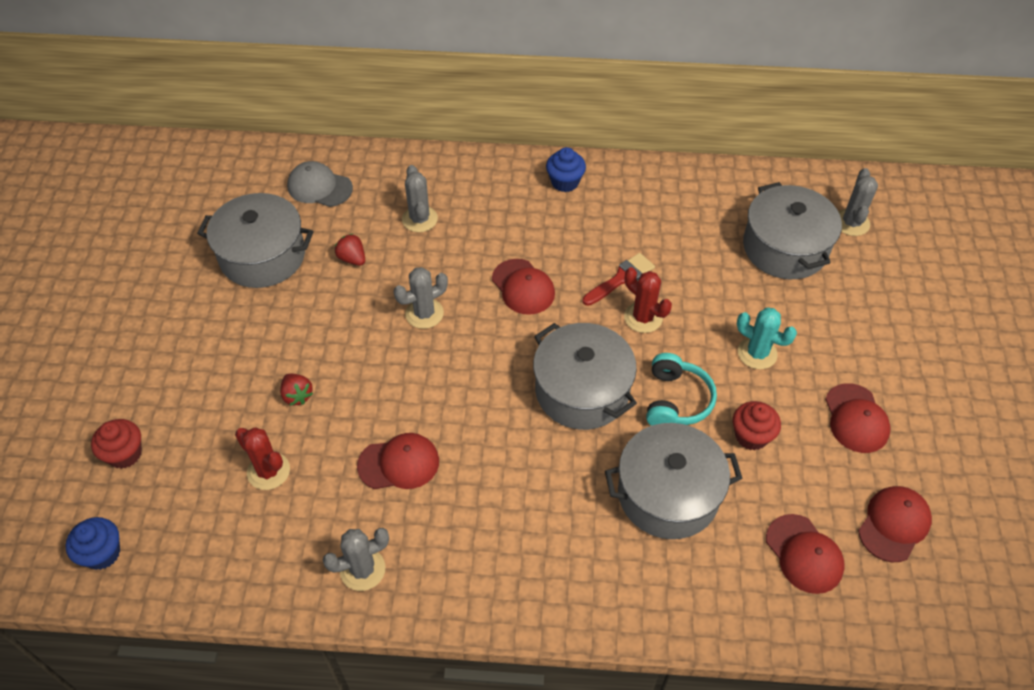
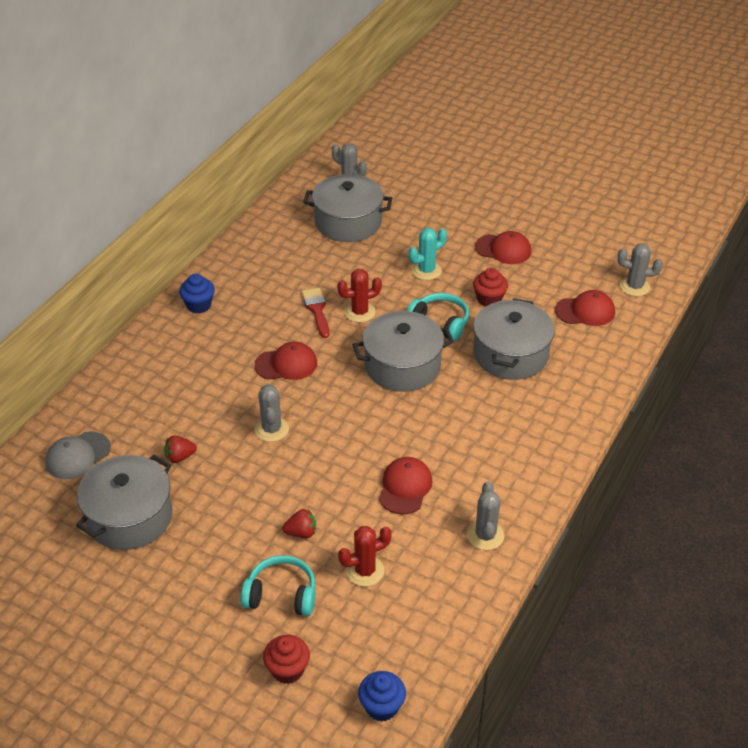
camera: 65 degrees left, 10 degrees down
grey cactus [402,165,438,232] -> grey cactus moved to [617,243,663,296]
red cap [858,486,932,562] -> none
none -> turquoise headphones [241,555,315,616]

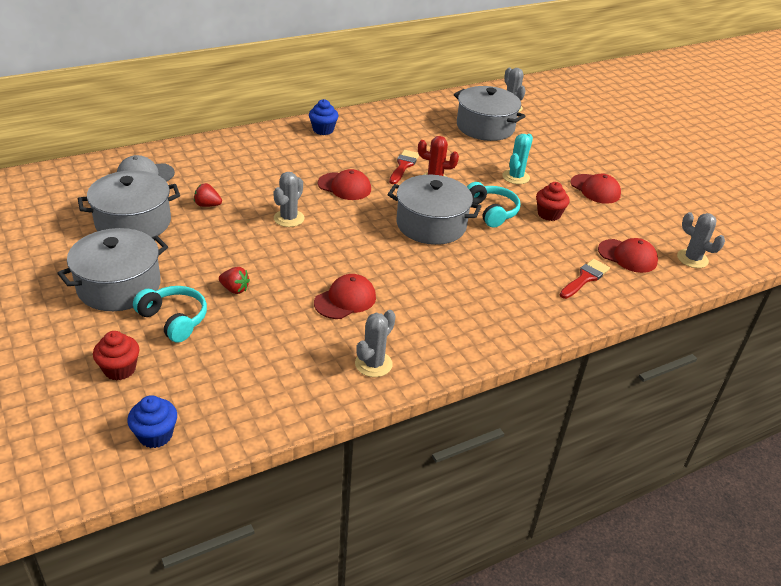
camera: 30 degrees right, 5 degrees down
red cactus [338,526,392,586] -> none
turquoise cactus [409,228,447,280] -> turquoise cactus turned 60 degrees counterclockwise [502,134,533,184]
grey pot [473,298,555,380] -> grey pot moved to [57,228,168,311]
none -> red brush [560,259,610,299]

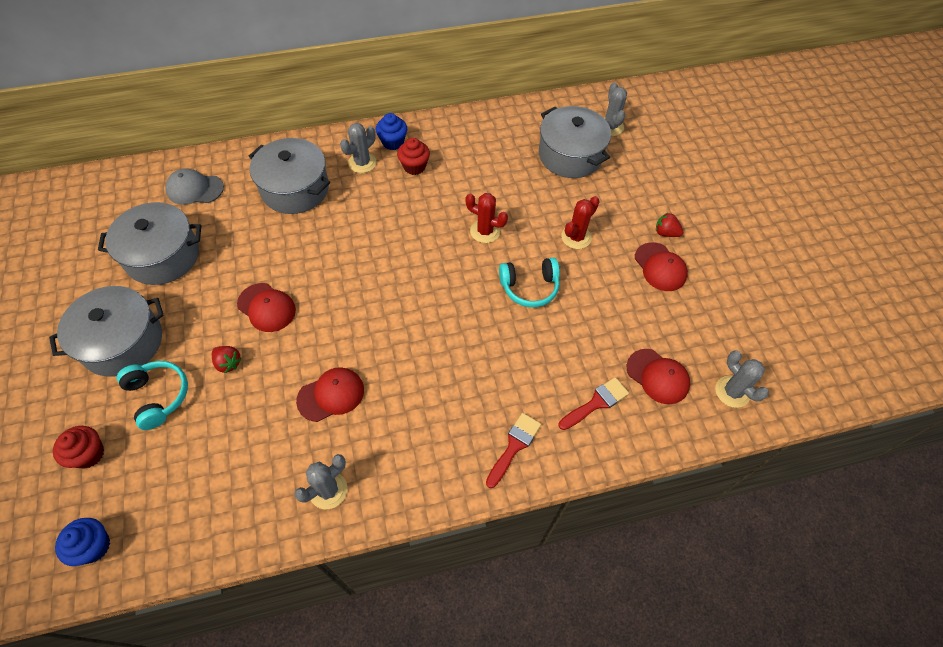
camera: 15 degrees right, 20 degrees up
red strawberry [194,183,222,207] -> red strawberry moved to [656,213,684,237]
grey cactus [273,172,304,227] -> grey cactus moved to [340,123,377,173]
red cap [318,169,371,200] -> red cap moved to [237,283,296,332]
grey pot [387,175,482,245] -> grey pot moved to [249,138,330,214]
red brush [389,150,419,184] -> red brush moved to [486,413,541,488]
turquoise headphones [467,182,521,228] -> turquoise headphones turned 90 degrees clockwise [499,258,560,307]
turquoise cactus [502,134,533,184] -> red cactus [561,196,600,249]
red cupcake [536,182,570,221] -> red cupcake moved to [397,138,430,175]

